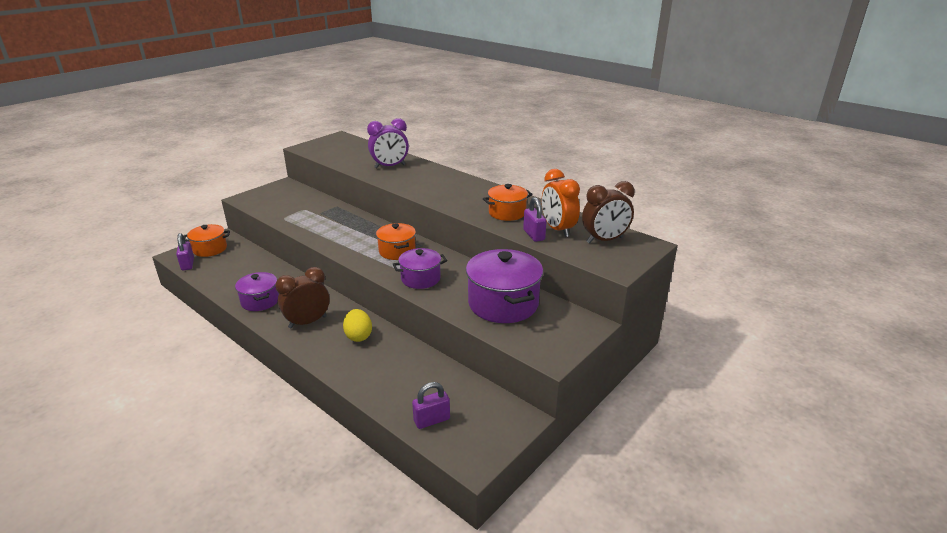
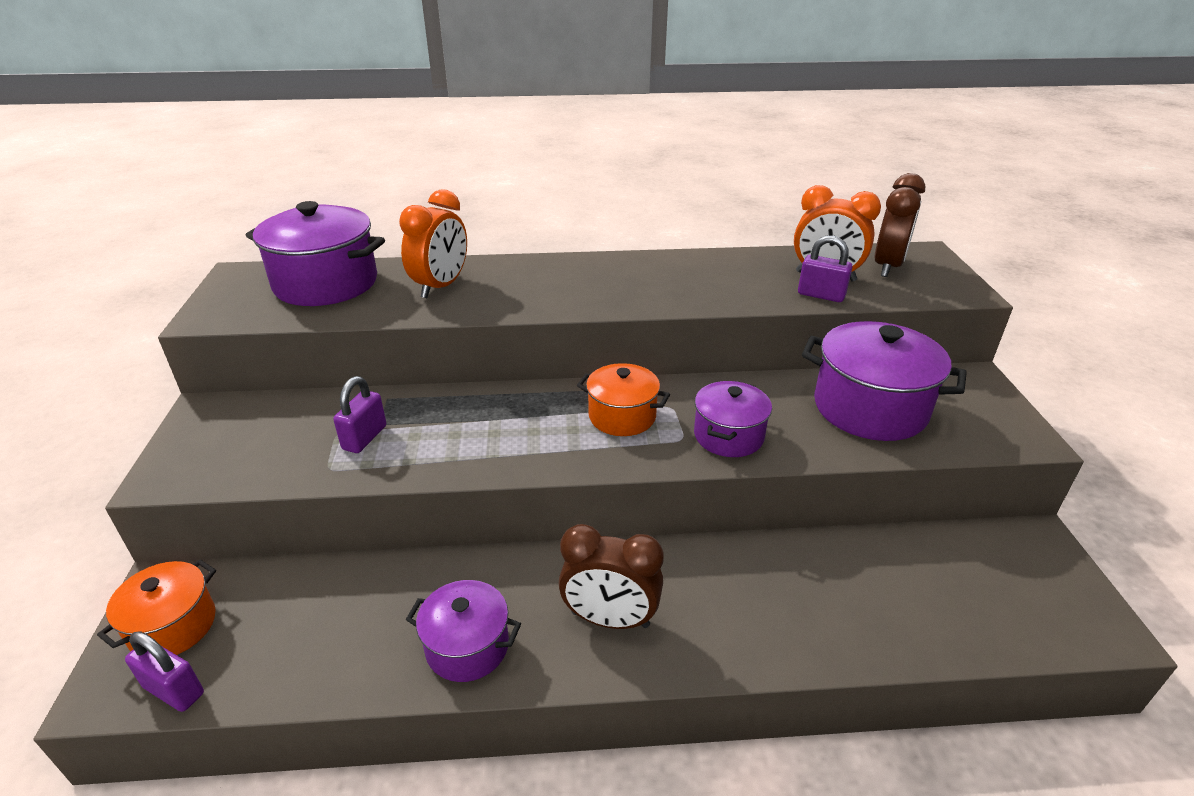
camera: 45 degrees left, 5 degrees up
brown clock [275,267,330,329] -> brown clock turned 90 degrees counterclockwise [559,524,664,629]
yellow egg [343,309,372,342] -> none
purple clock [367,118,409,169] -> orange clock [399,189,467,298]
purple padlock [412,382,450,429] -> purple padlock moved to [333,376,386,453]
orange pot [483,184,533,221] -> none
none -> purple pot [246,201,385,306]

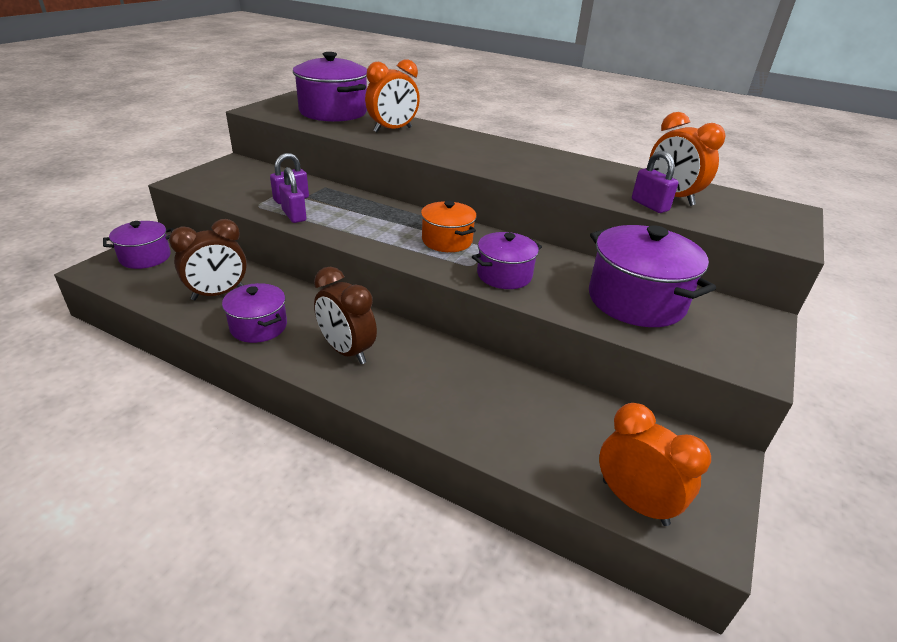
camera: 30 degrees right, 0 degrees up
orange pot [97,559,216,655] -> purple pot [103,221,174,269]
purple padlock [125,631,204,712] -> purple padlock moved to [279,167,306,223]
brown clock [874,173,926,277] -> brown clock moved to [169,219,247,300]
none -> orange clock [599,403,711,526]

